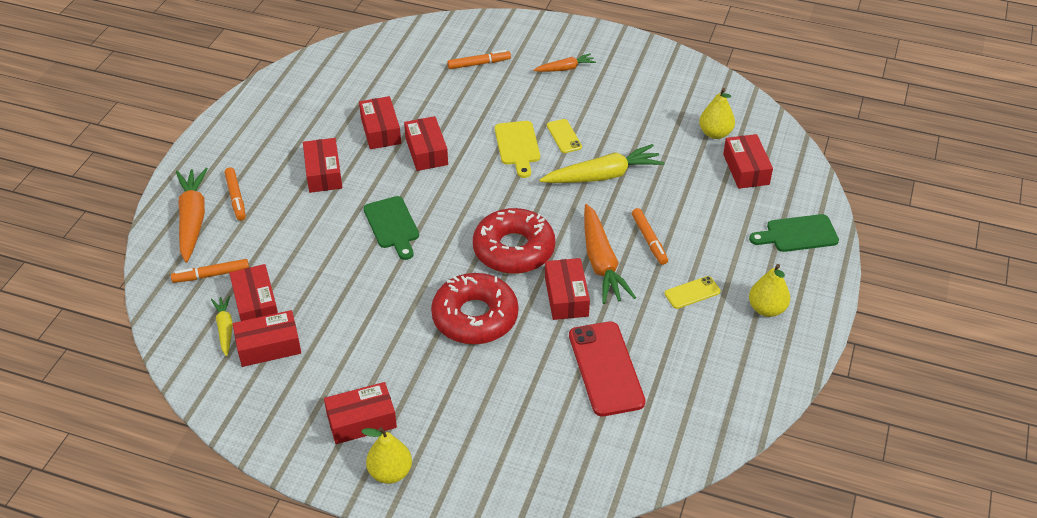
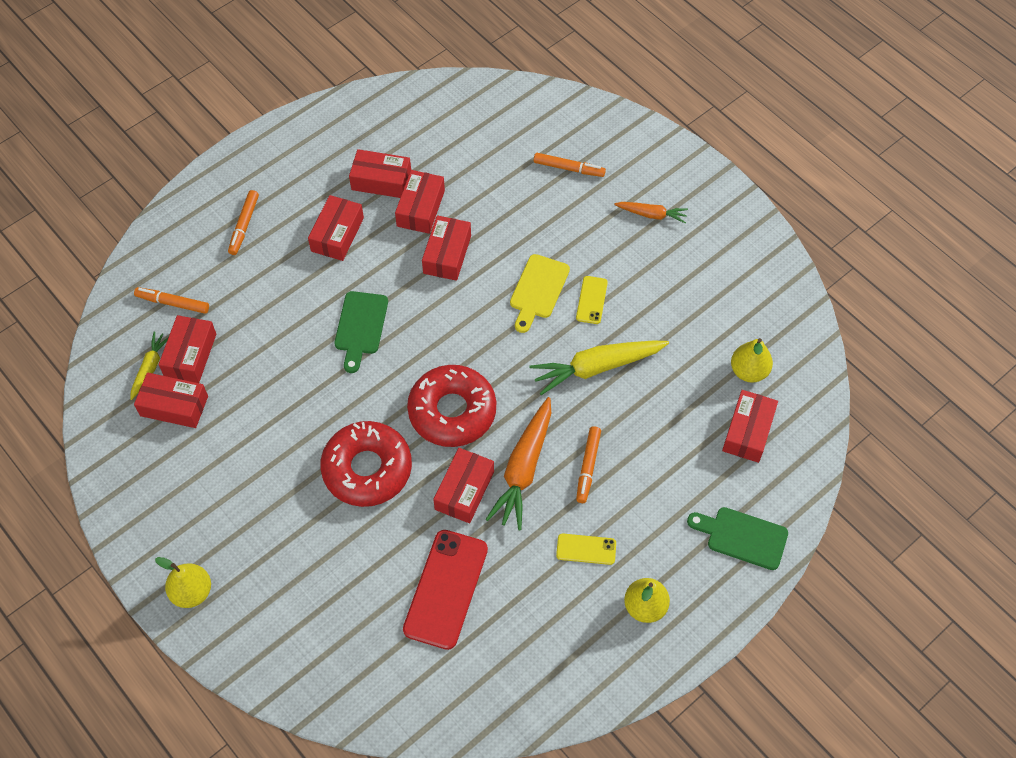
camera: 30 degrees right, 15 degrees up
orange carrot [176,168,208,262] -> none
red box [324,382,397,444] -> red box moved to [349,149,411,198]
yellow carrot [539,144,664,183] -> yellow carrot turned 150 degrees clockwise [529,341,669,395]

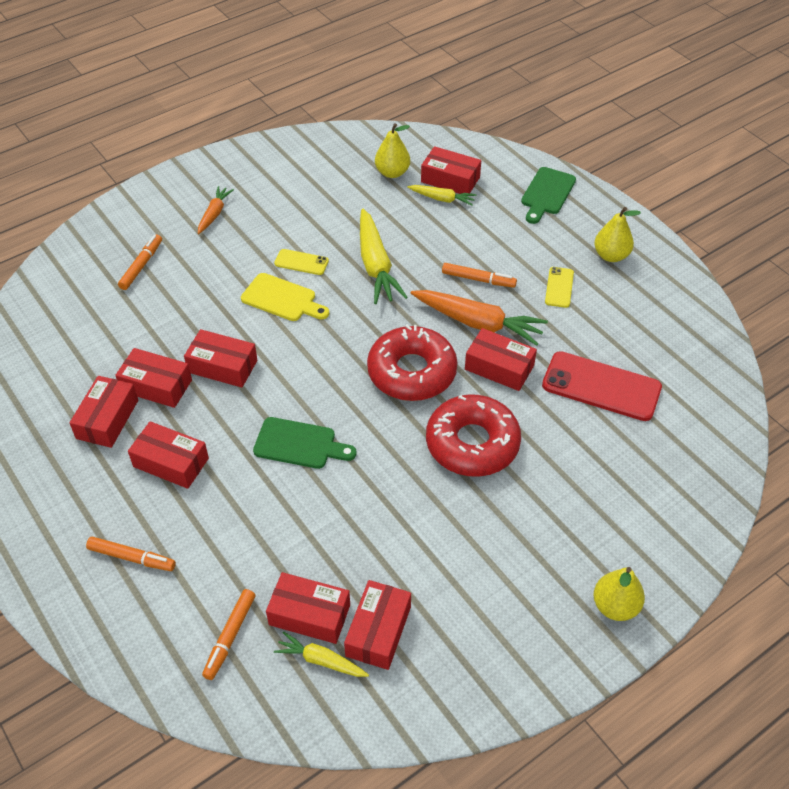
camera: 85 degrees left, 10 degrees down
none -> yellow carrot [407,185,476,206]

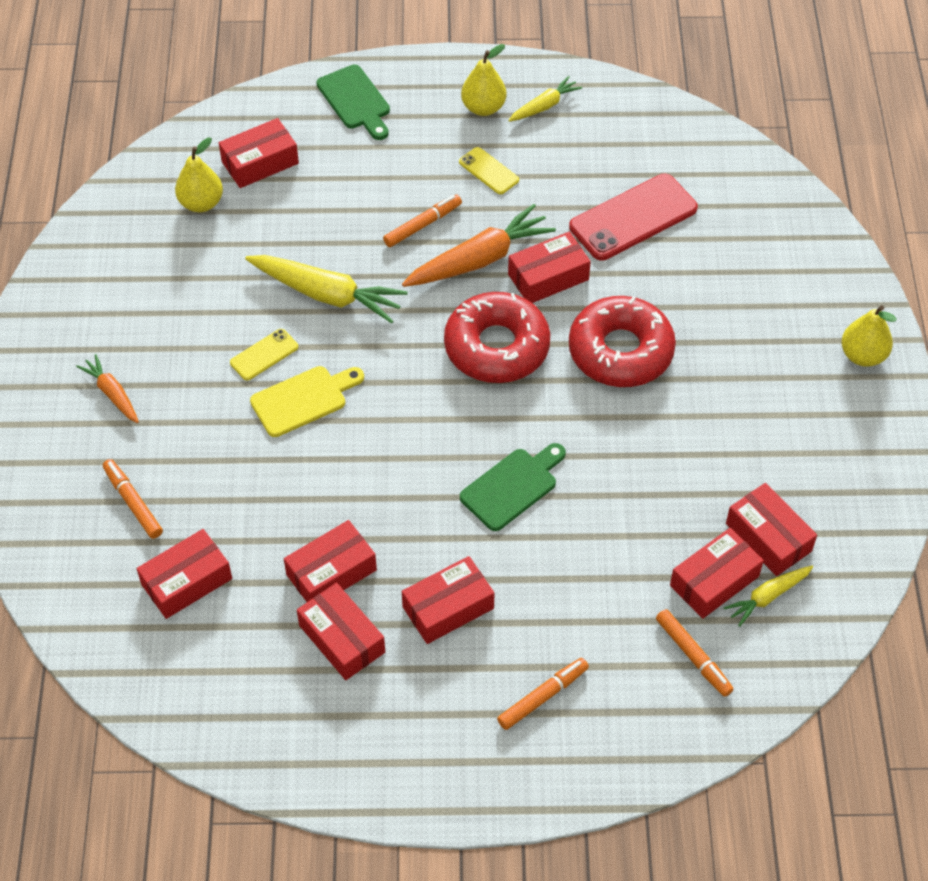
camera: 55 degrees left, 5 degrees up
red box [184,329,257,387] -> red box moved to [137,529,232,619]
yellow carrot [407,185,476,206] -> yellow carrot moved to [508,76,582,122]

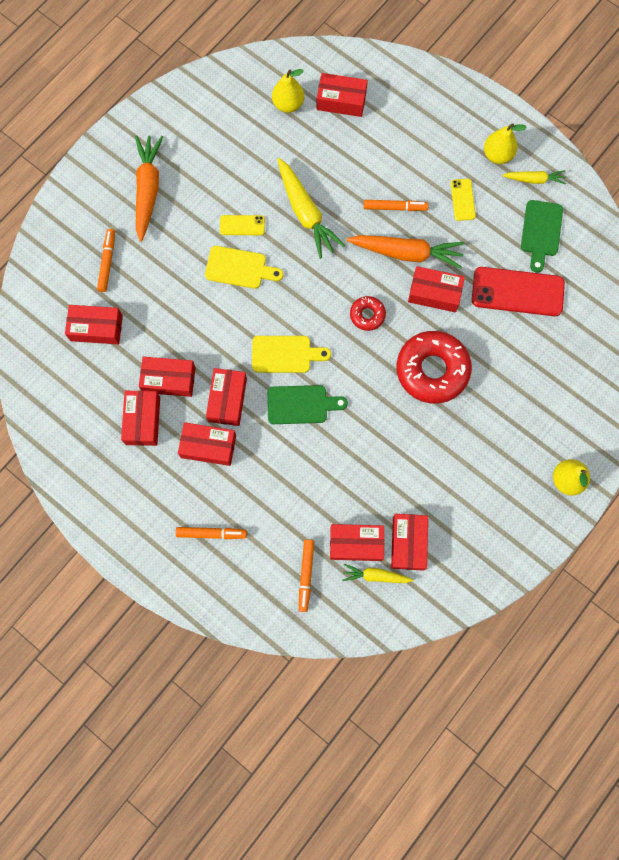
camera: 40 degrees right, 20 degrees up
orange carrot [76,354,139,423] -> orange carrot [135,135,163,242], size x1.81
green cutting board [316,65,390,140] -> green cutting board moved to [521,200,563,273]
red donut [444,292,550,383] -> red donut [350,296,386,331], size x0.49
none -> red box [206,368,247,426]
none -> yellow cutting board [252,336,331,373]

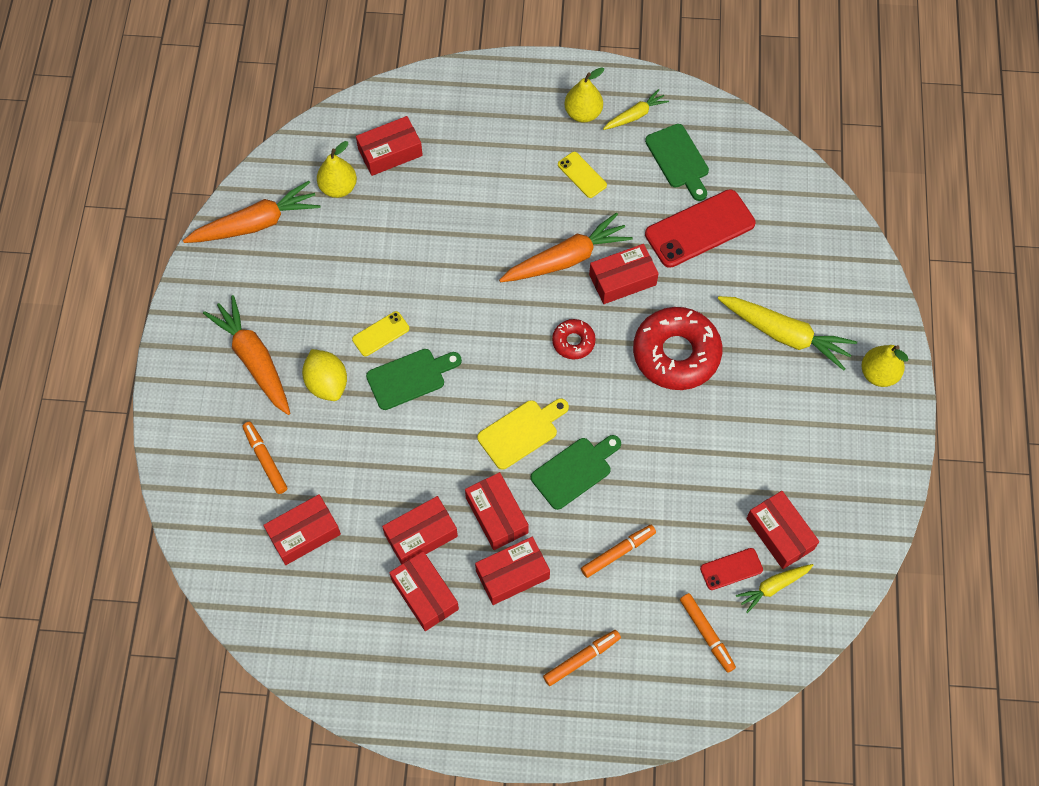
camera: 35 degrees left, 10 degrees down
yellow cutting board [205,246,283,289] -> green cutting board [366,349,462,410]
yellow carrot [277,158,345,259] -> yellow carrot moved to [718,296,857,371]
red box [330,524,384,561] -> red phone [700,548,763,590]
orange marker [364,200,429,211] -> orange marker moved to [581,525,656,578]
none -> orange carrot [183,181,321,243]
none -> yellow lemon [302,349,347,401]

